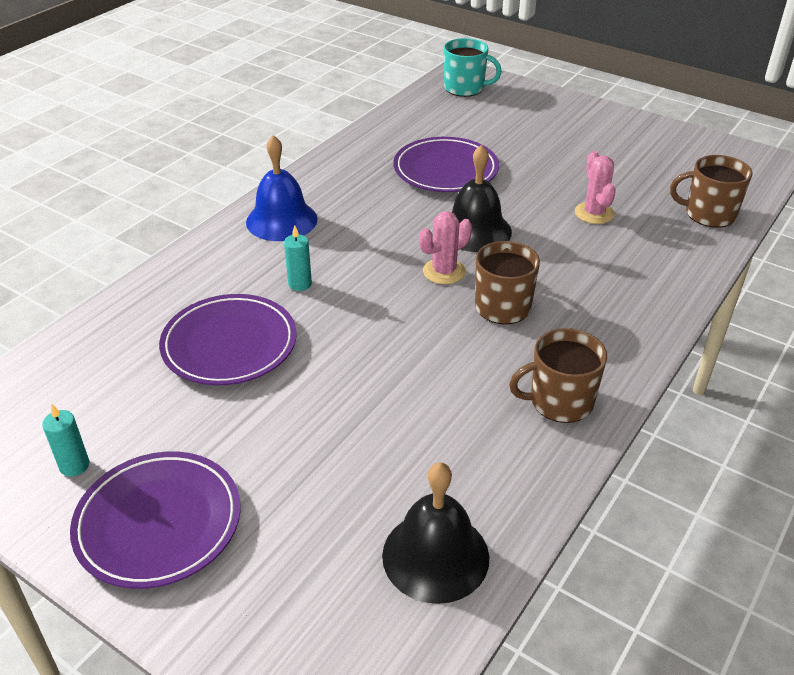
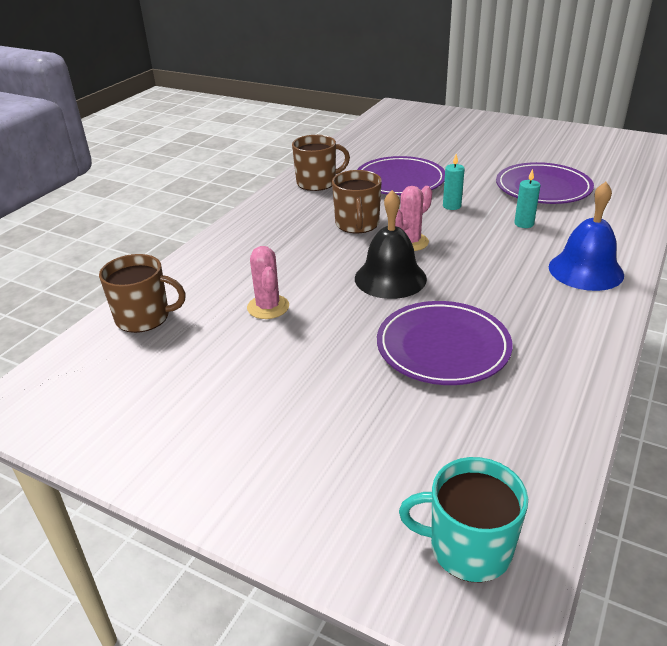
camera: 175 degrees right, 5 degrees down
turquoise candle [42,404,89,477] -> turquoise candle moved to [443,154,465,210]
purple plate [70,451,241,589] -> purple plate moved to [357,156,445,195]
black bell [382,462,489,604] -> none

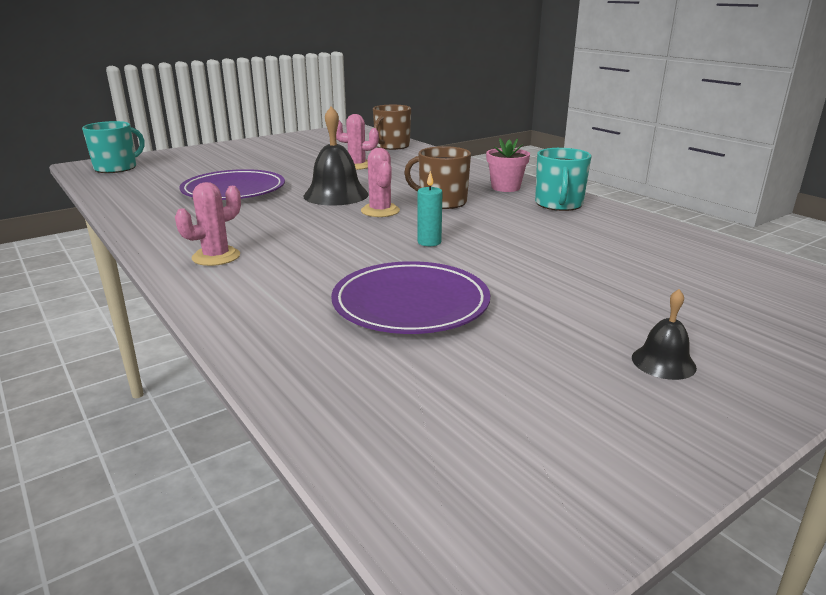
camera: 115 degrees right, 10 degrees down
brown mug [292,135,350,191] -> turquoise mug [535,148,591,211]
purple plate [357,156,445,195] -> none
turquoise candle [514,169,541,228] -> none
blue bell [549,182,624,291] -> pink cactus [175,182,241,266]
none -> pink flower pot [486,138,530,192]
none -> black bell [632,289,697,380]

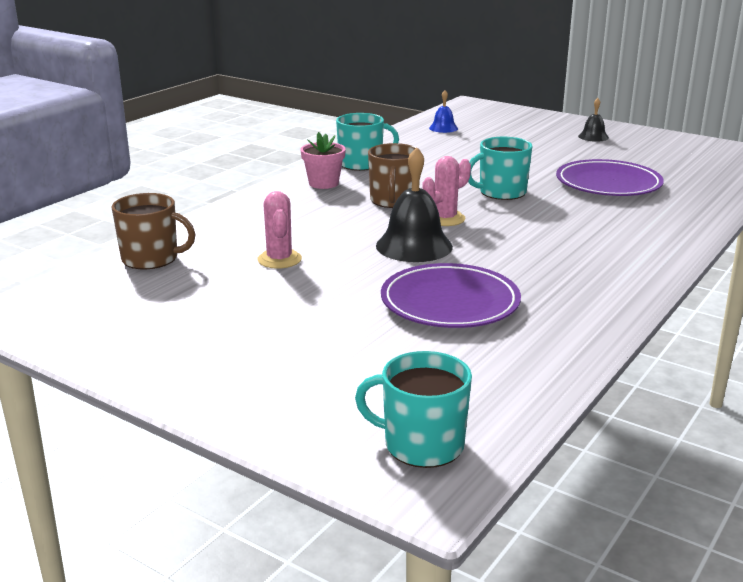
camera: 110 degrees left, 0 degrees up
pink cactus [175,182,241,266] -> none
turquoise candle [417,171,443,246] -> turquoise mug [468,137,532,200]
none -> blue bell [429,90,458,133]

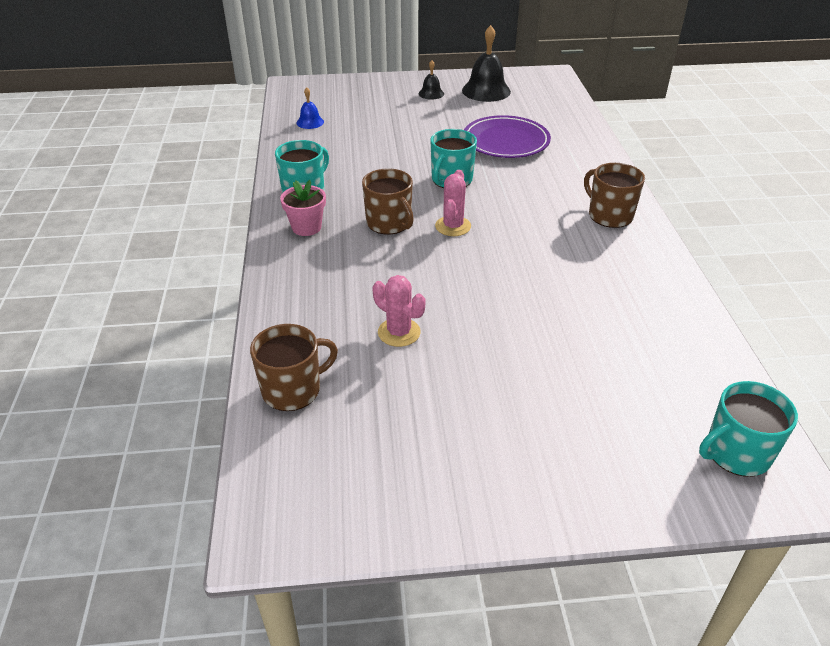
camera: 40 degrees left, 15 degrees up
black bell [376,147,453,262] -> black bell moved to [462,25,511,102]
purple plate [381,263,521,328] -> none
none -> brown mug [584,163,645,228]

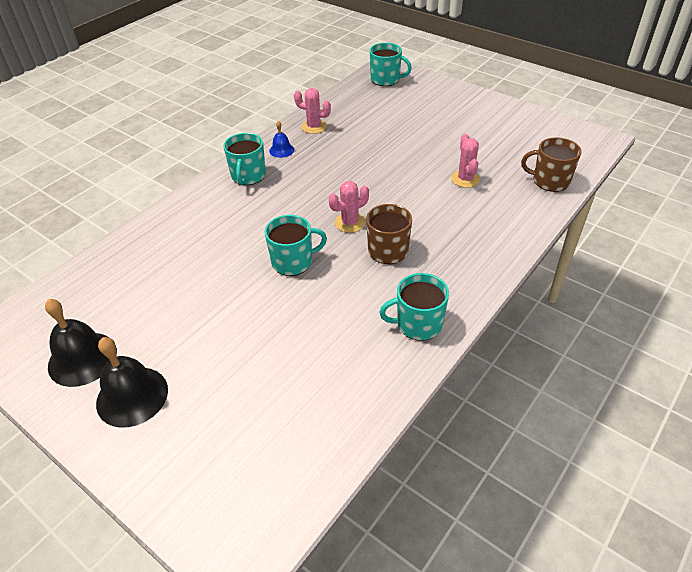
camera: 135 degrees left, 5 degrees up
pink flower pot [280,180,326,236] -> none
blue bell [296,87,324,129] -> blue bell moved to [269,121,294,158]
black bell [419,60,444,100] -> black bell [96,337,168,428], size x1.90
purple plate [464,115,551,158] -> none
brown mug [584,163,645,228] -> turquoise mug [223,133,266,185]
none -> pink cactus [294,88,331,134]

